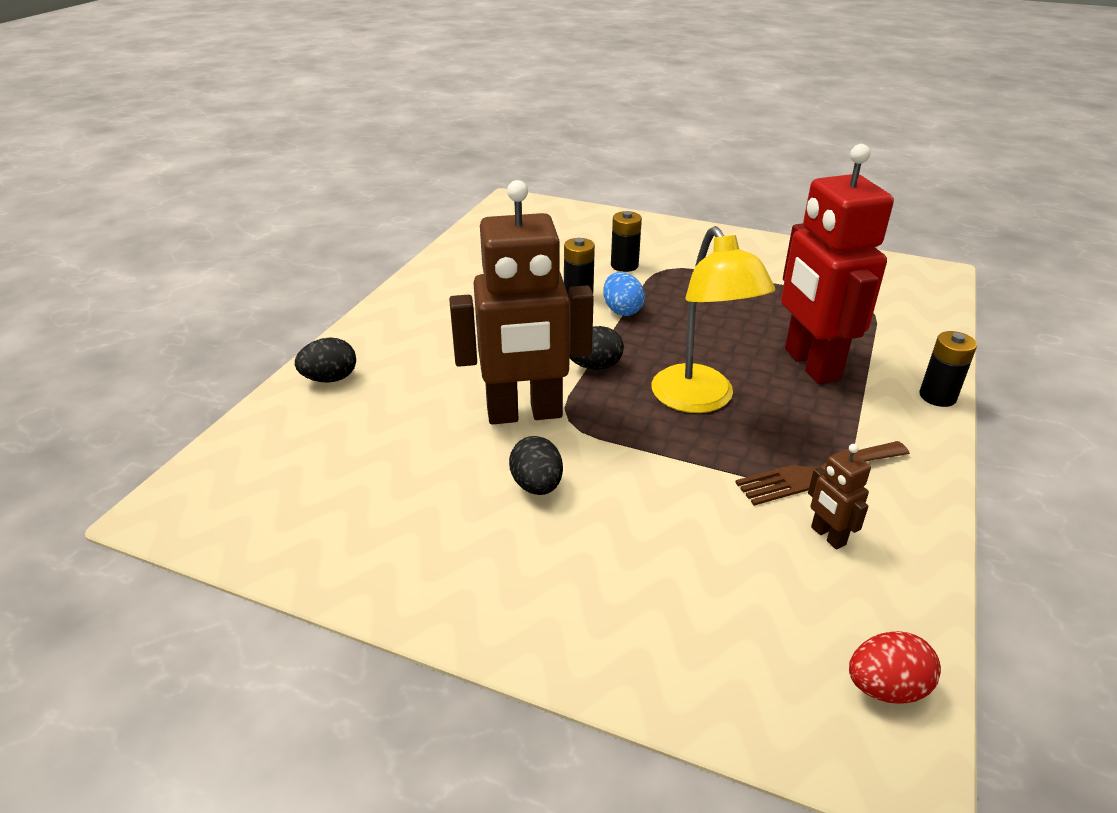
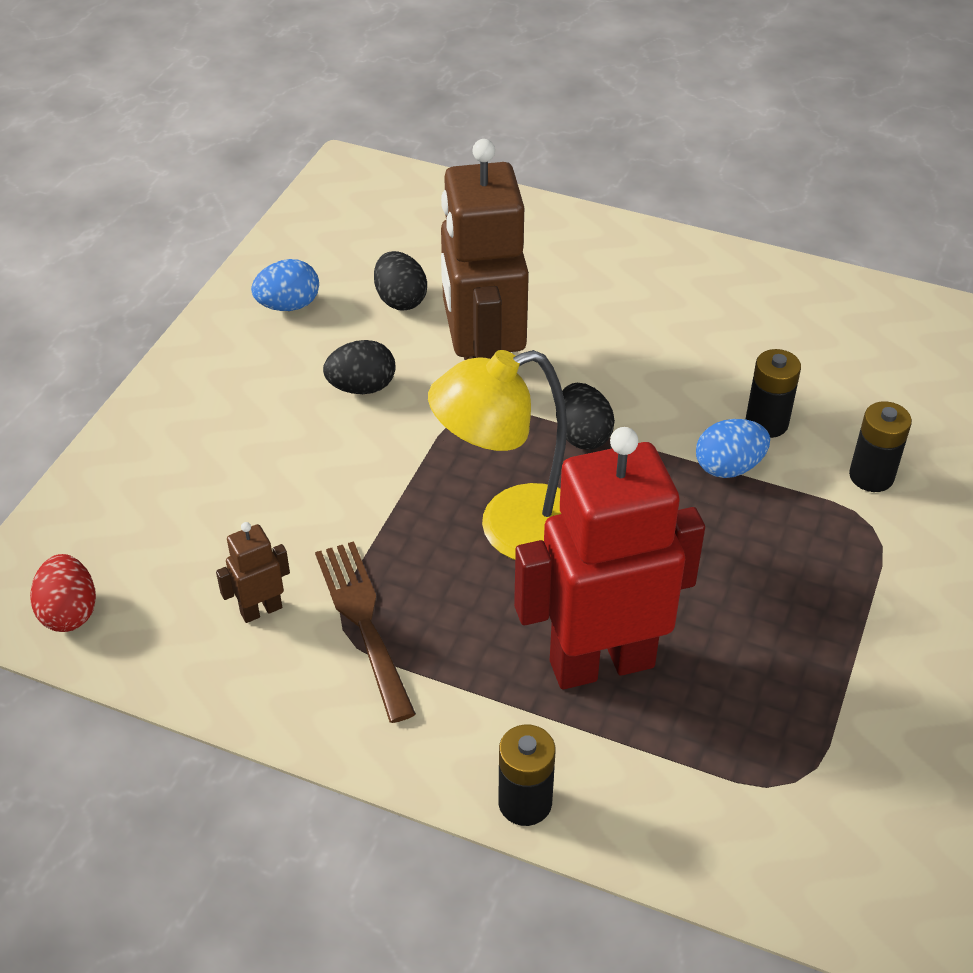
camera: 90 degrees right, 10 degrees up
black egg [295,337,356,383] -> black egg moved to [374,251,427,311]
none -> blue egg [251,259,319,311]

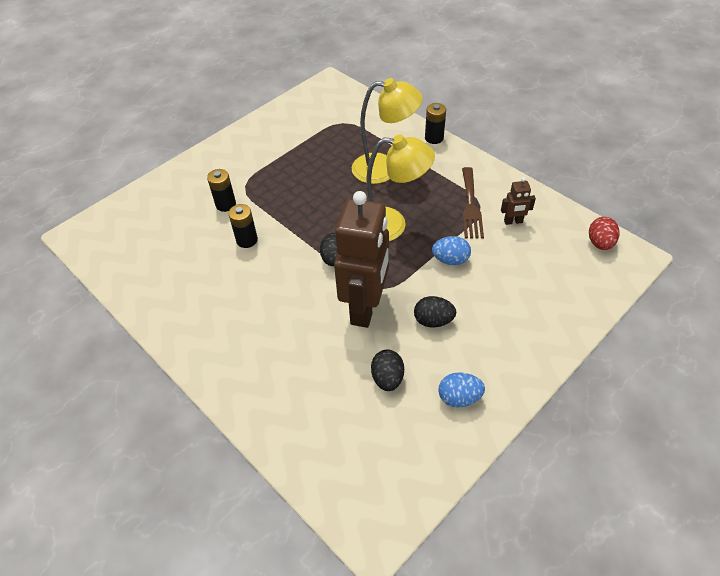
camera: 155 degrees left, 5 degrees up
red robot [514,427,705,689] -> yellow lamp [352,78,423,184]
blue egg [696,419,770,478] -> blue egg moved to [432,236,471,265]

